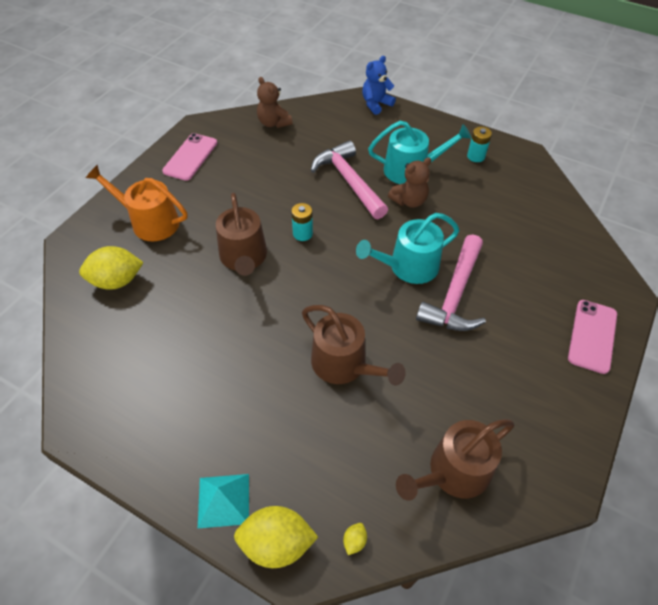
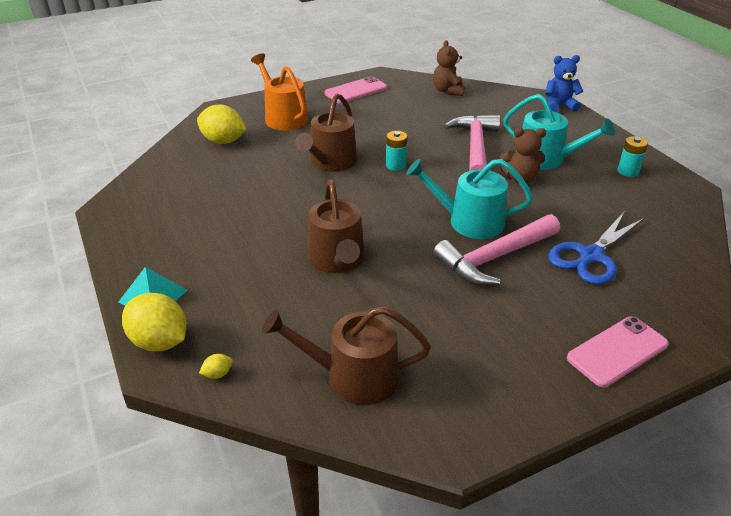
camera: 35 degrees right, 15 degrees down
none -> blue scissors [548,212,644,285]

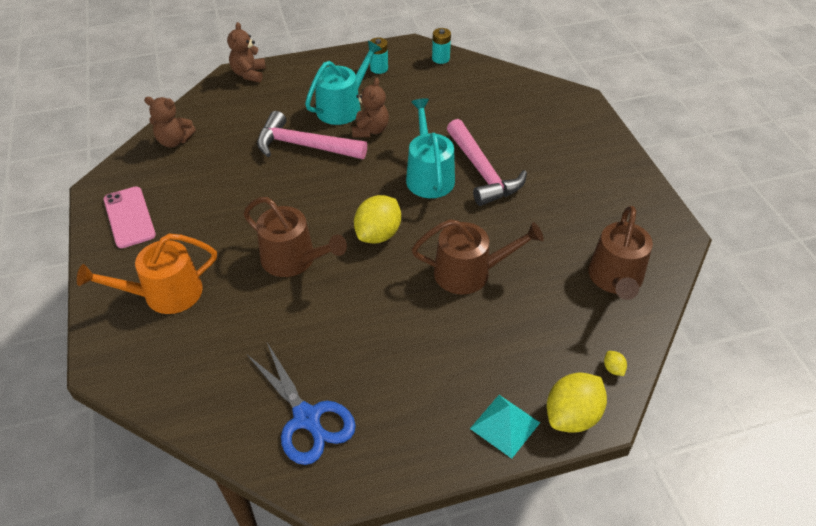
camera: 80 degrees left, 10 degrees up
yellow lemon [197,105,247,144] -> yellow lemon moved to [354,195,401,244]
turquoise battery [386,131,408,171] -> turquoise battery moved to [432,28,451,64]
turquoise watering can [406,159,533,239] -> turquoise watering can turned 150 degrees clockwise [406,98,455,198]
blue teddy bear [545,55,583,112] -> brown teddy bear [227,22,266,82]
blue scissors [548,212,644,285] -> blue scissors moved to [247,343,356,465]
pink phone [567,316,669,387] -> none

